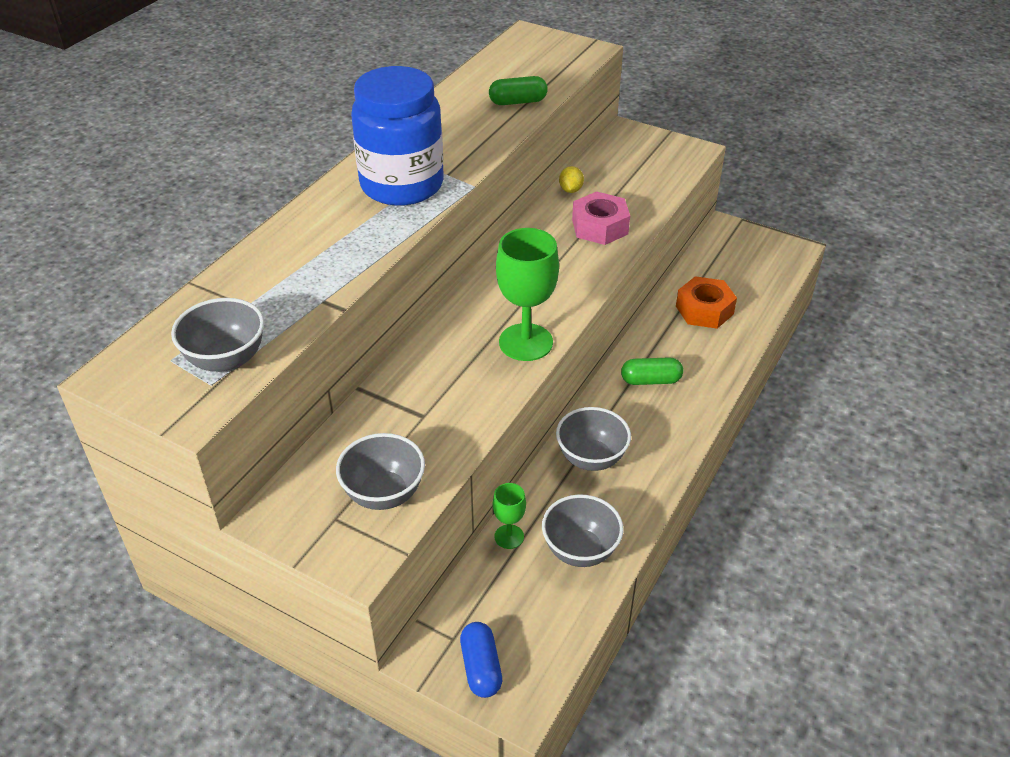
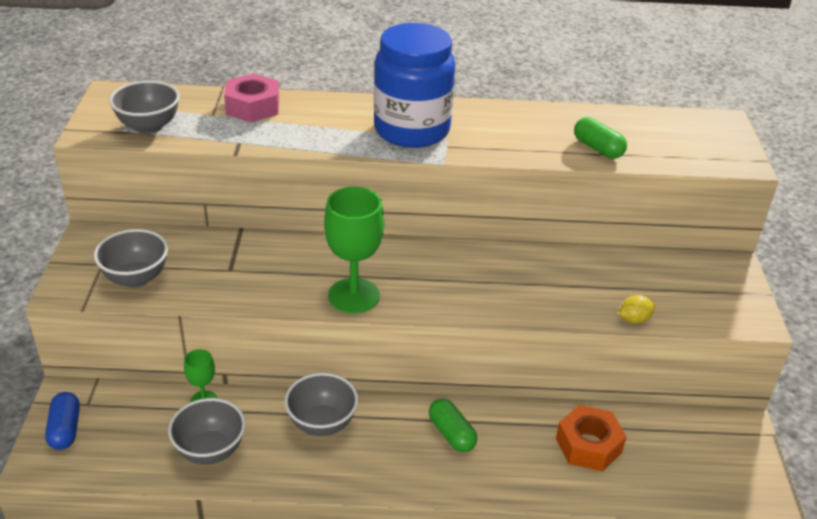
camera: 60 degrees right, 5 degrees down
blue capsule [460,622,502,698] -> blue capsule turned 60 degrees counterclockwise [45,392,80,450]
yellow lemon [559,166,584,193] -> yellow lemon moved to [619,295,655,324]
pink nut [572,191,630,245] -> pink nut moved to [224,73,279,122]

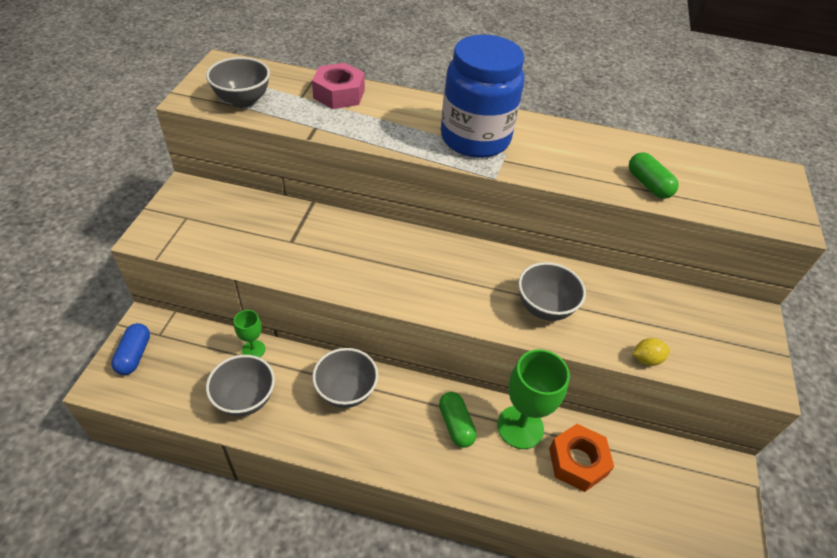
camera: 10 degrees right, 10 degrees up
grey bowl [94,229,168,288] -> grey bowl moved to [518,262,586,321]
green goblet [324,187,384,313] -> green goblet moved to [497,349,570,449]

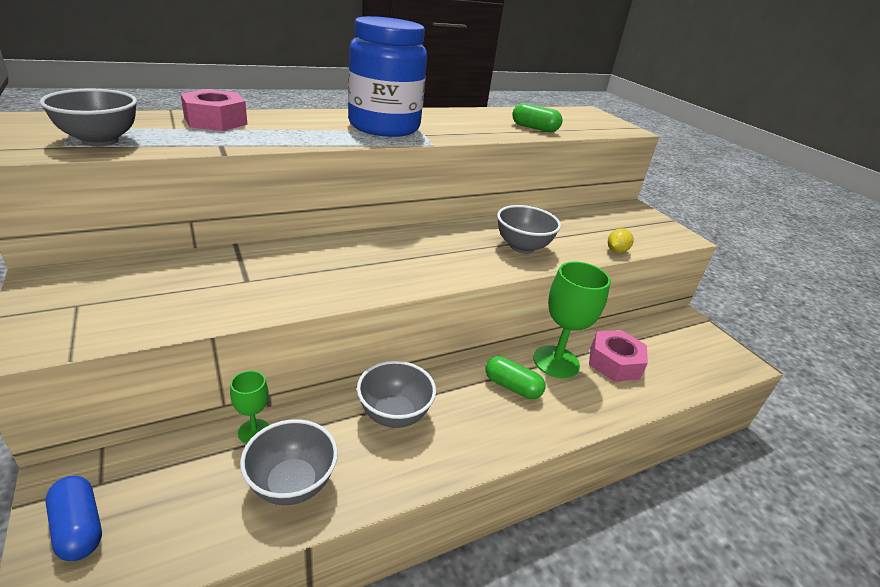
camera: 40 degrees left, 15 degrees down
orange nut [549,424,614,492] -> pink nut [589,330,648,382]

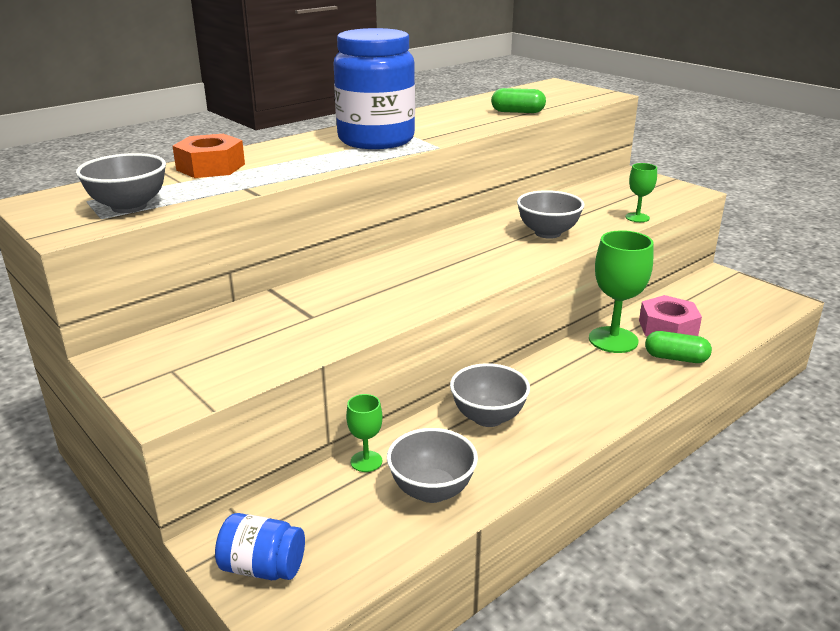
camera: 10 degrees left, 5 degrees down
blue capsule [45,476,102,561] -> blue jar [215,513,305,580]
pink nut [180,89,248,131] -> orange nut [172,134,245,178]
green capsule [485,356,545,399] -> green capsule moved to [645,331,712,363]
yellow lemon [608,228,634,253] -> green goblet [625,163,657,222]

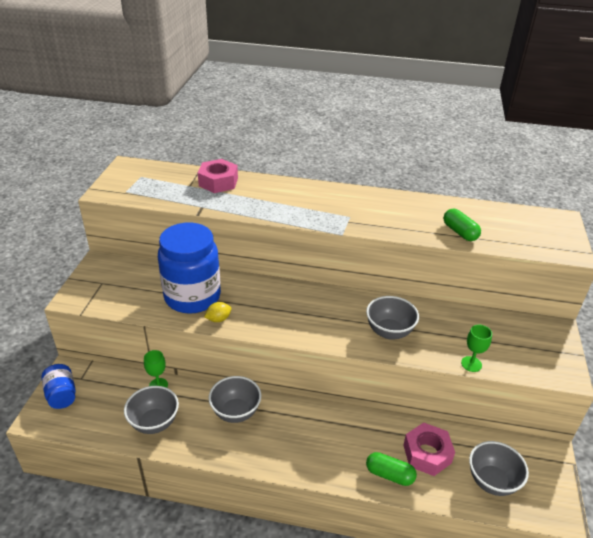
camera: 50 degrees right, 10 degrees up
grey bowl [76,153,166,213] -> grey bowl moved to [469,441,529,496]
orange nut [172,134,245,178] -> pink nut [198,159,238,193]
blue jar [333,28,415,149] -> blue jar moved to [158,222,221,314]
green goblet [589,230,653,353] -> none
green capsule [645,331,712,363] -> green capsule turned 45 degrees counterclockwise [366,452,417,486]
none -> yellow lemon [204,302,231,322]

